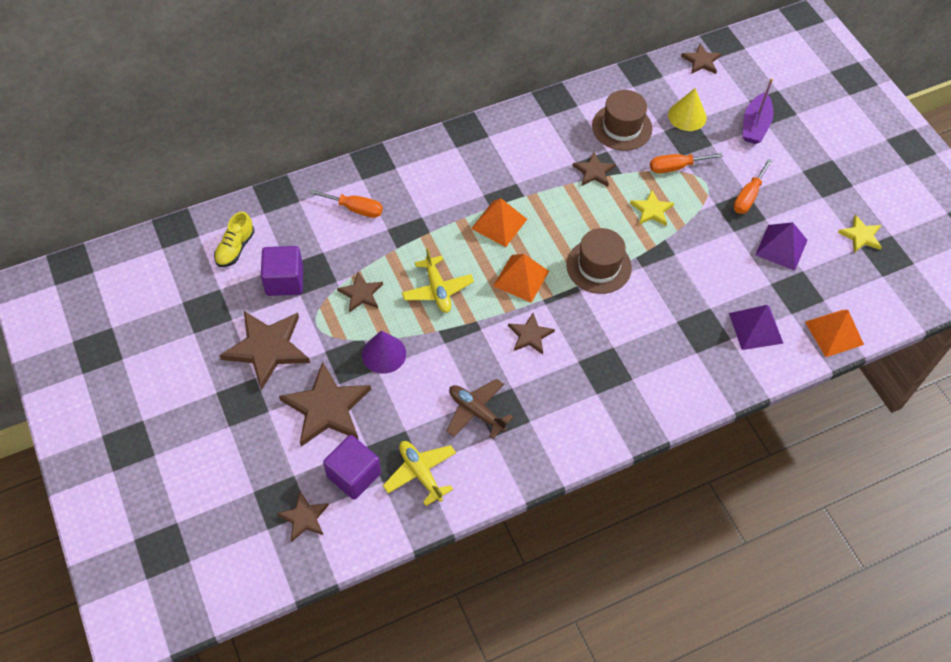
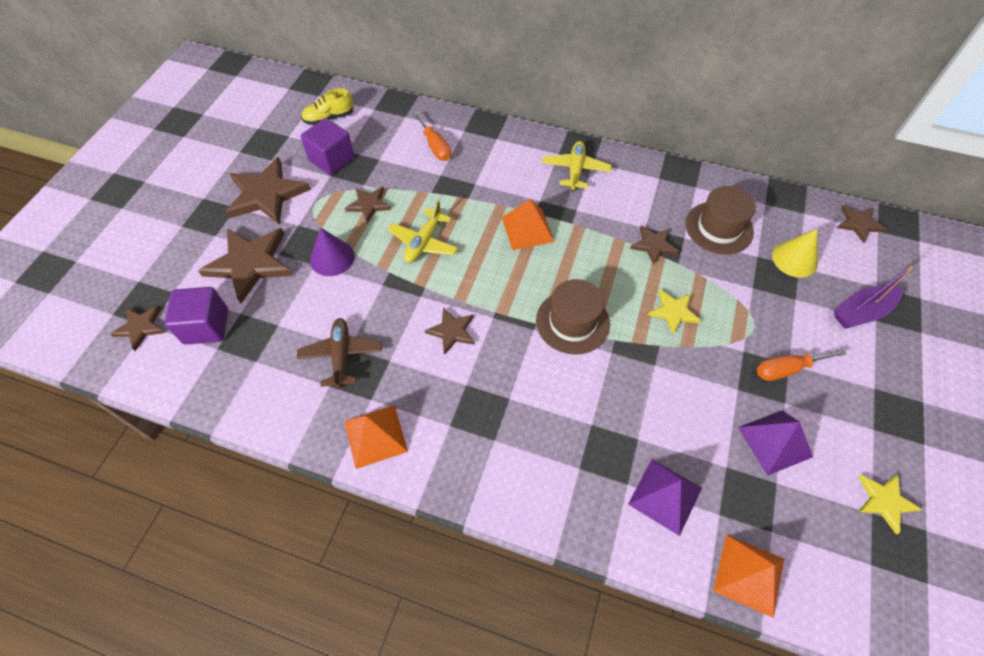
camera: 45 degrees right, 0 degrees up
yellow plane [383,441,456,506] -> yellow plane moved to [542,141,612,191]
orange pyramid [493,254,549,303] -> orange pyramid moved to [344,405,408,469]
orange screwdriver [650,153,723,173] -> none

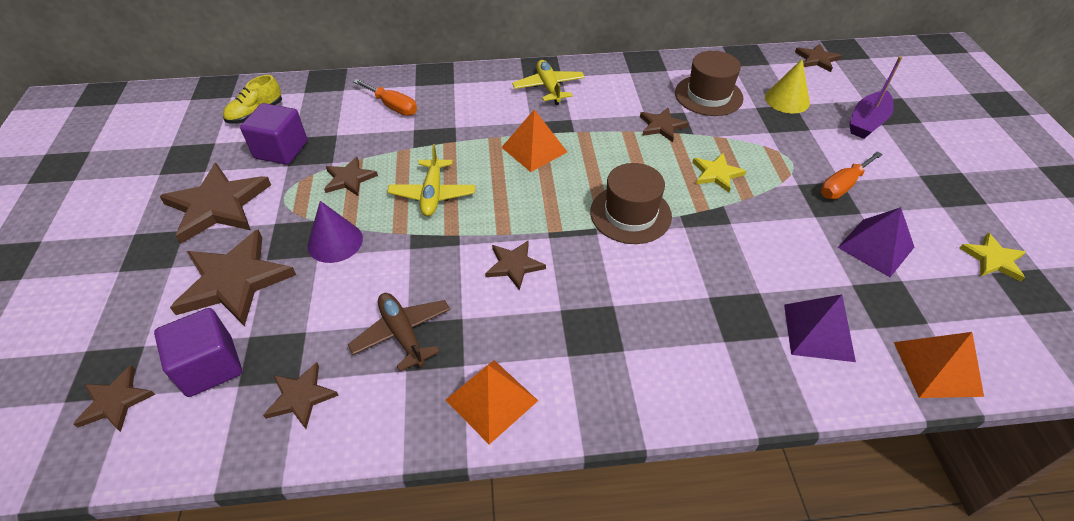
camera: 25 degrees left, 10 degrees down
none -> brown star [263,362,339,429]

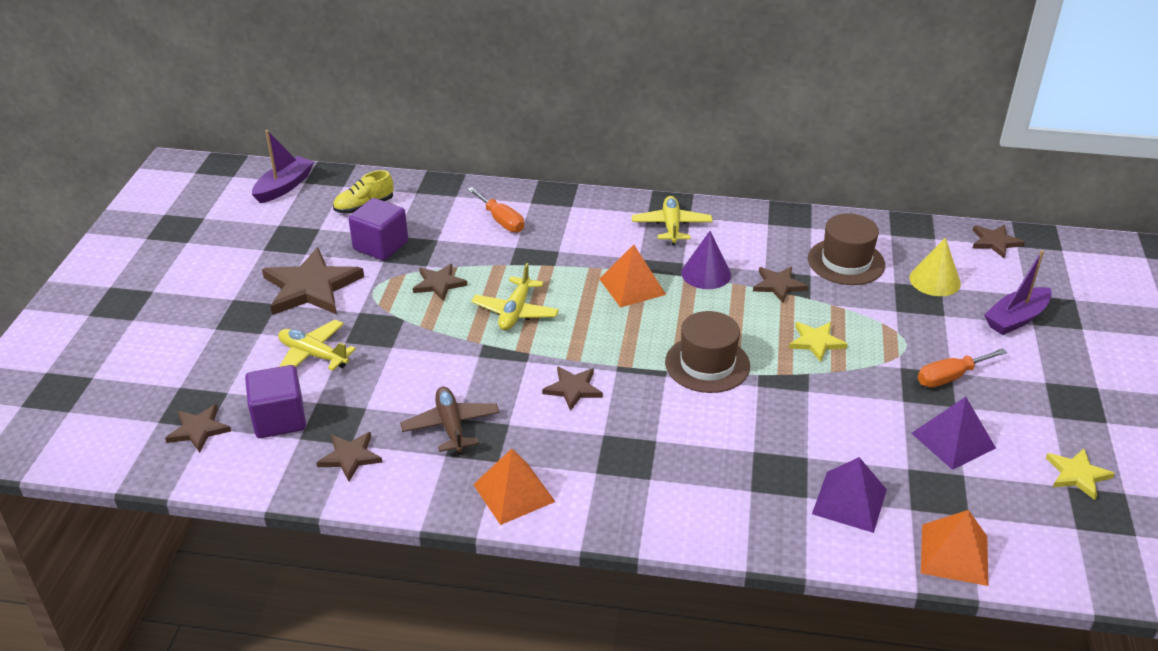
camera: 15 degrees right, 10 degrees down
brown star [170,230,296,326] -> yellow plane [278,320,356,371]
purple cone [307,201,363,263] -> purple cone moved to [681,231,731,289]
none -> purple boat [252,130,314,203]

